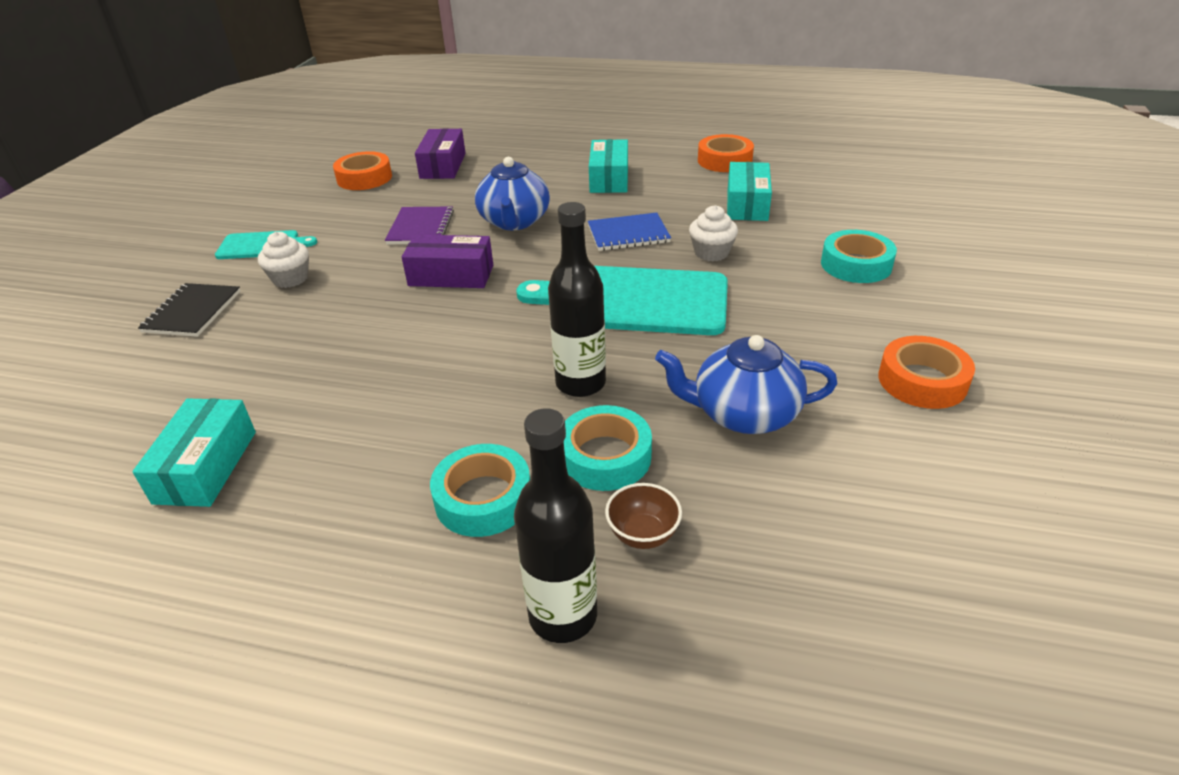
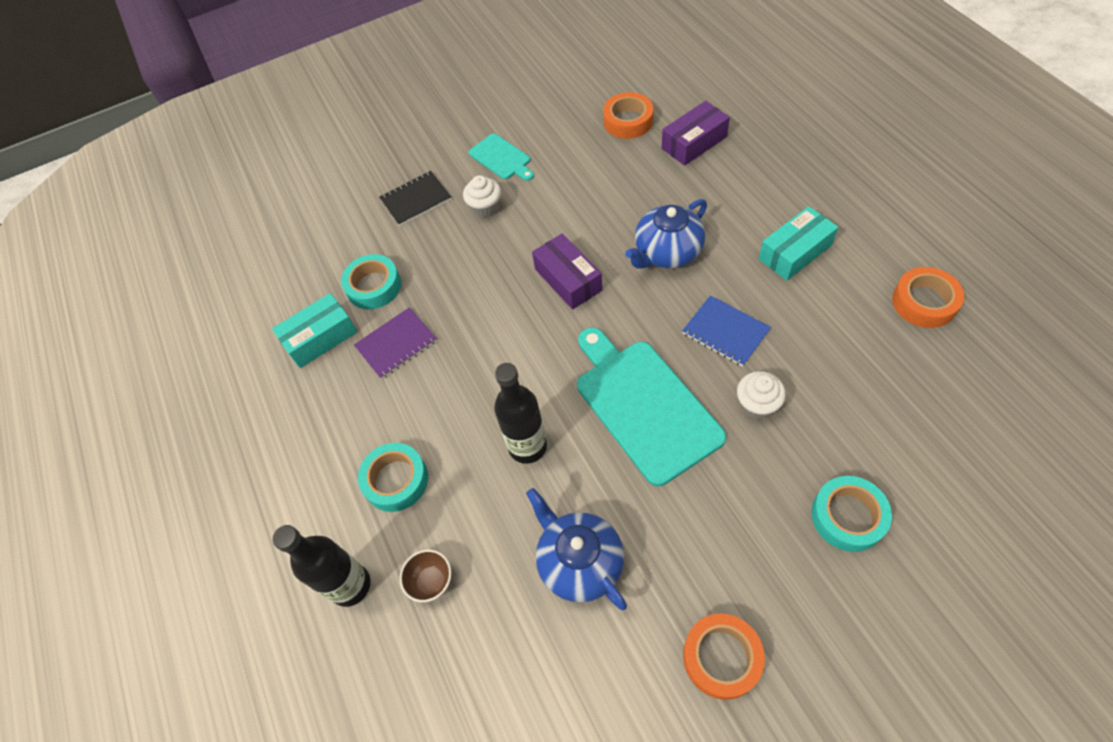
camera: 55 degrees right, 20 degrees up
purple notebook [385,207,454,244] -> purple notebook moved to [354,308,437,379]
turquoise tape [564,405,652,491] -> turquoise tape moved to [341,254,401,309]
turquoise box [727,162,772,221] -> none

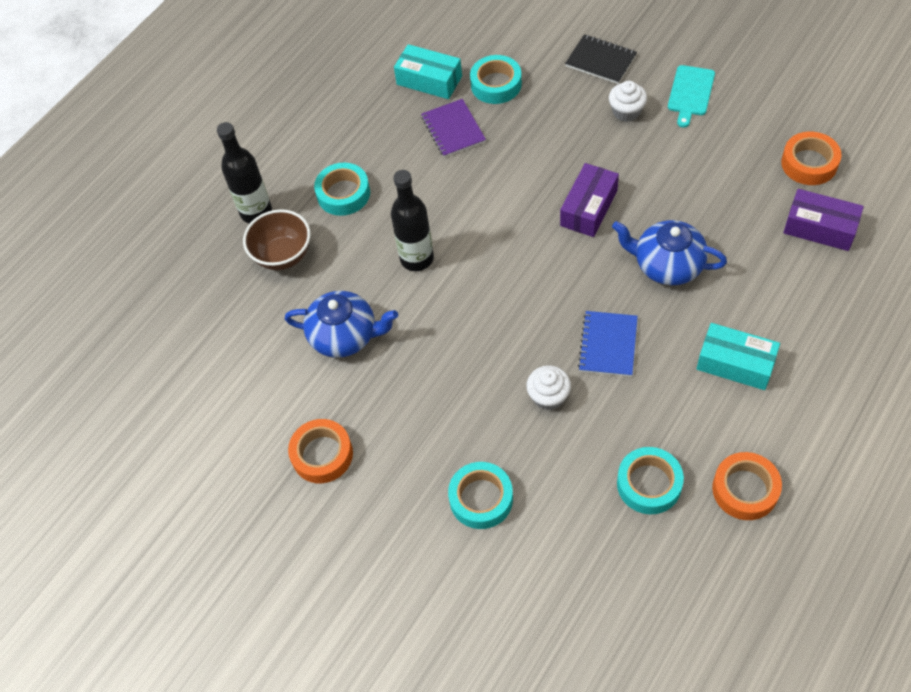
camera: 60 degrees right, 0 degrees up
purple notebook [354,308,437,379] -> purple notebook turned 45 degrees clockwise [421,99,486,157]
brown bowl [400,550,451,602] -> brown bowl [243,209,311,270], size x1.66
blue teapot [526,488,627,610] -> blue teapot turned 75 degrees clockwise [285,291,398,358]
turquoise cutting board [577,327,726,486] -> none
none -> turquoise tape [617,447,684,514]

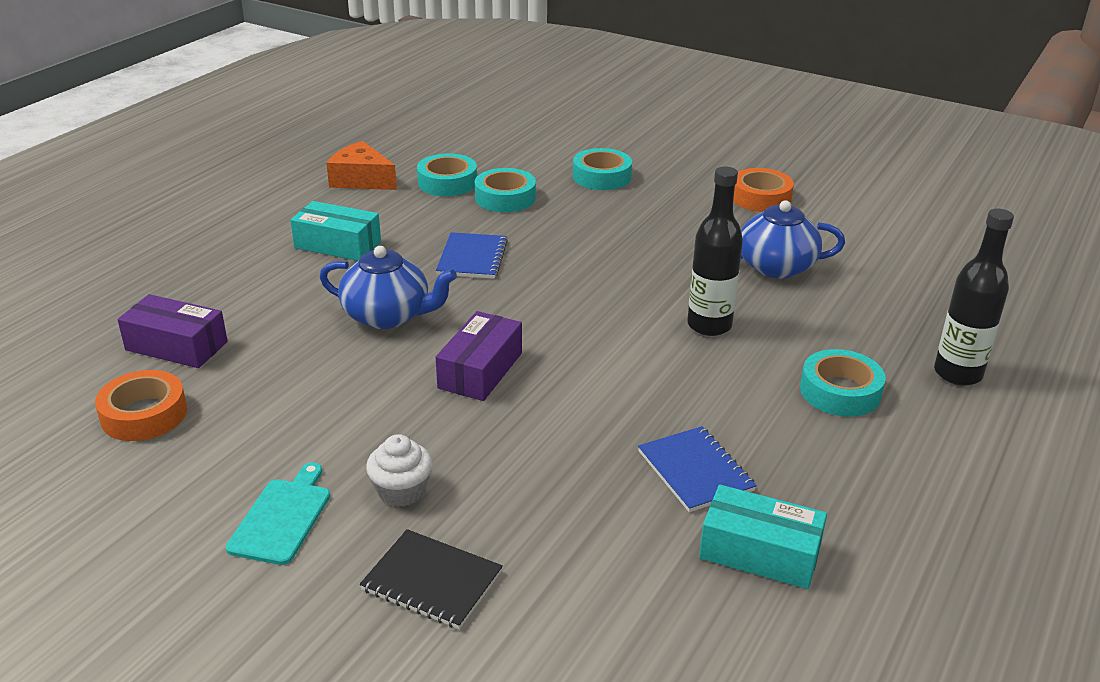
camera: 170 degrees right, 25 degrees down
brown bowl [243,209,311,270] -> none
purple notebook [421,99,486,157] -> blue notebook [638,426,757,512]
turquoise tape [470,55,522,104] -> turquoise tape moved to [475,168,536,212]
white cupcake [526,365,571,410] -> none
orange tape [712,452,782,520] -> orange cheese [326,141,397,190]

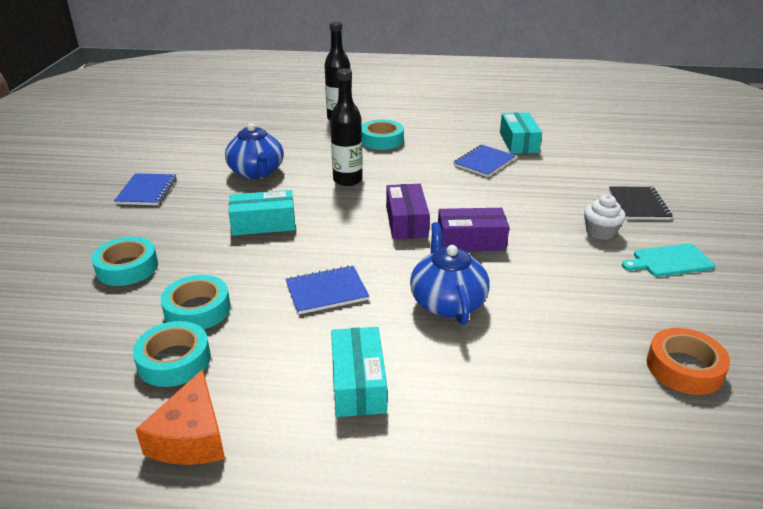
camera: 115 degrees left, 0 degrees up
purple box [117,294,228,368] -> purple box moved to [386,184,430,239]
orange tape [733,168,794,212] -> blue notebook [114,173,177,205]
none -> turquoise box [229,190,295,235]

